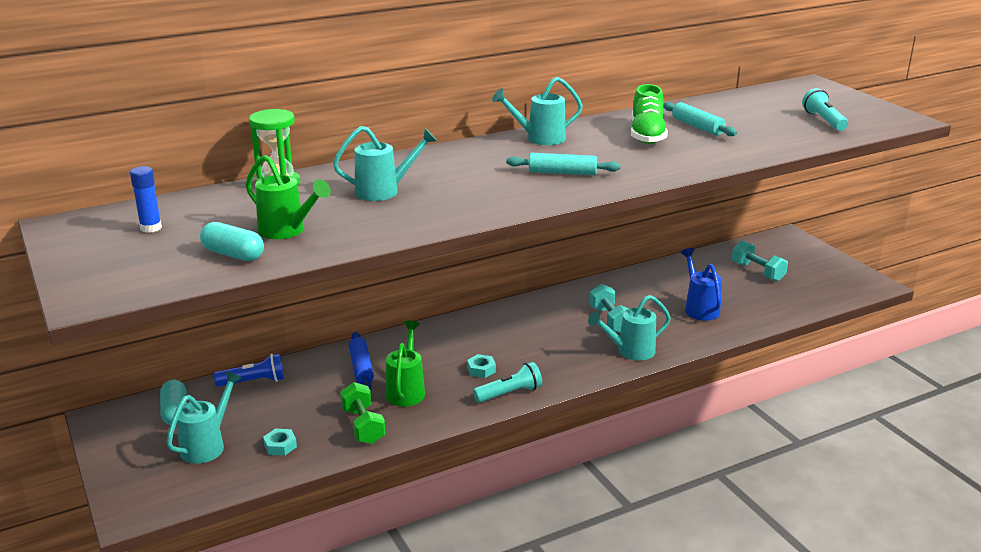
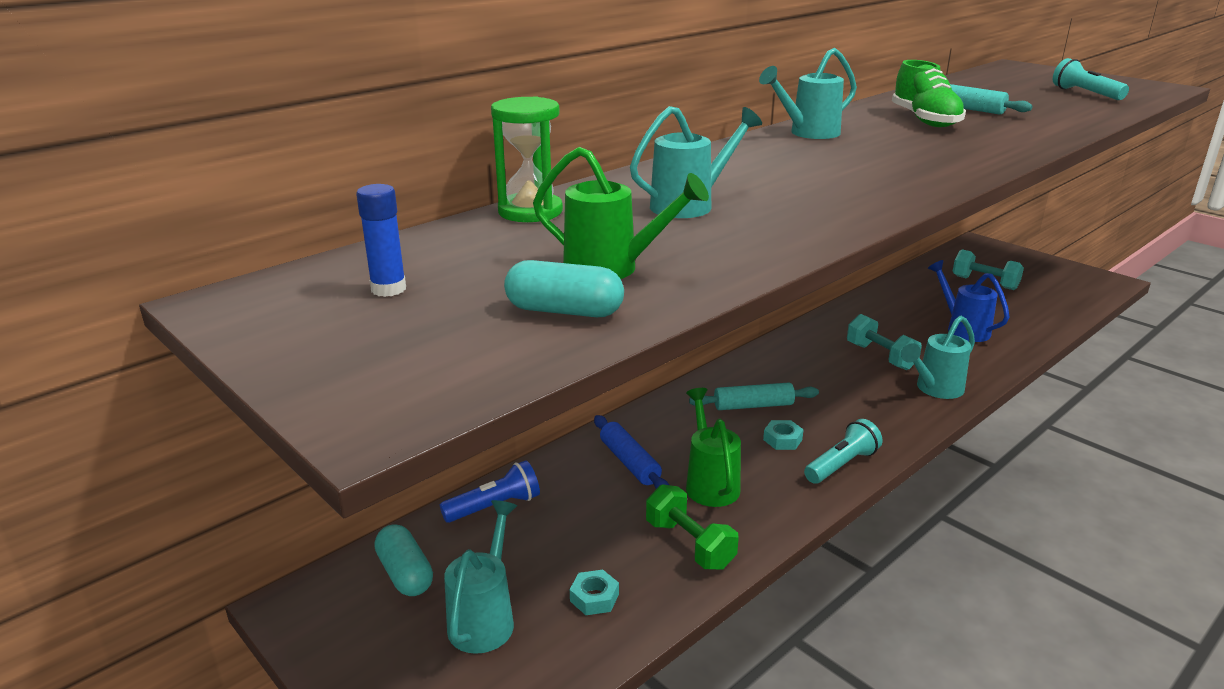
camera: 15 degrees left, 0 degrees up
turquoise rolling pin [506,153,620,175] -> turquoise rolling pin moved to [689,383,819,410]

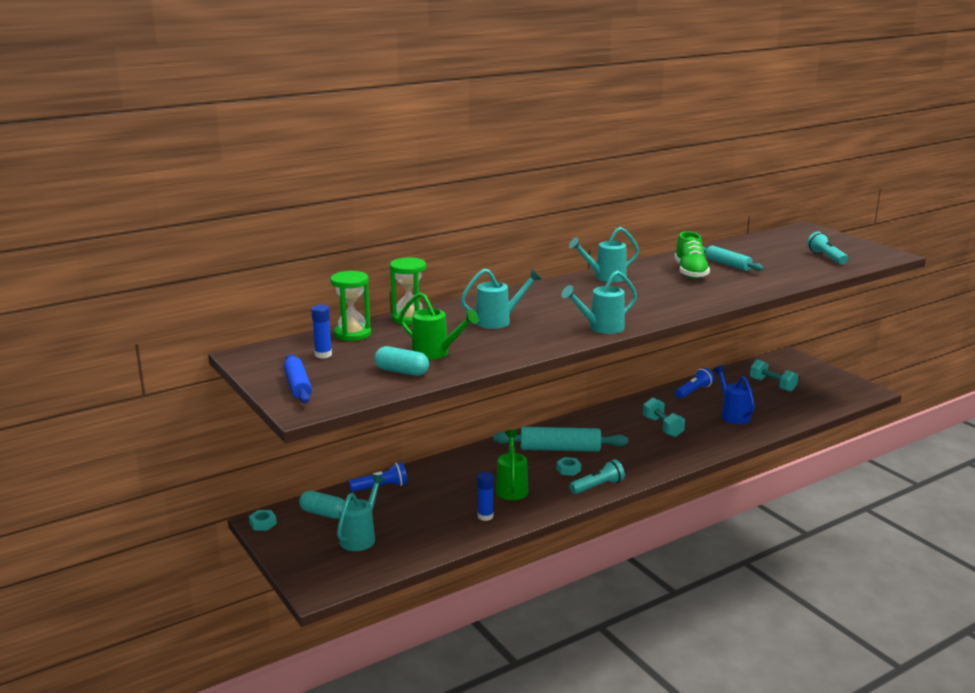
camera: 10 degrees right, 5 degrees down
turquoise capsule [374,524,433,596] -> turquoise capsule turned 45 degrees counterclockwise [299,491,345,519]
turquoise nut [570,570,619,615] -> turquoise nut moved to [249,510,277,531]
blue rolling pin [594,415,669,489] -> blue rolling pin moved to [284,354,312,403]
green dumbbell [646,484,739,570] -> blue glue stick [477,472,494,521]
turquoise rolling pin [689,383,819,410] -> turquoise rolling pin [493,427,629,452], size x1.57
turquoise watering can [901,316,975,399] -> turquoise watering can moved to [562,270,637,334]
none -> green hourglass [330,271,371,341]
none -> blue flashlight [675,368,714,399]

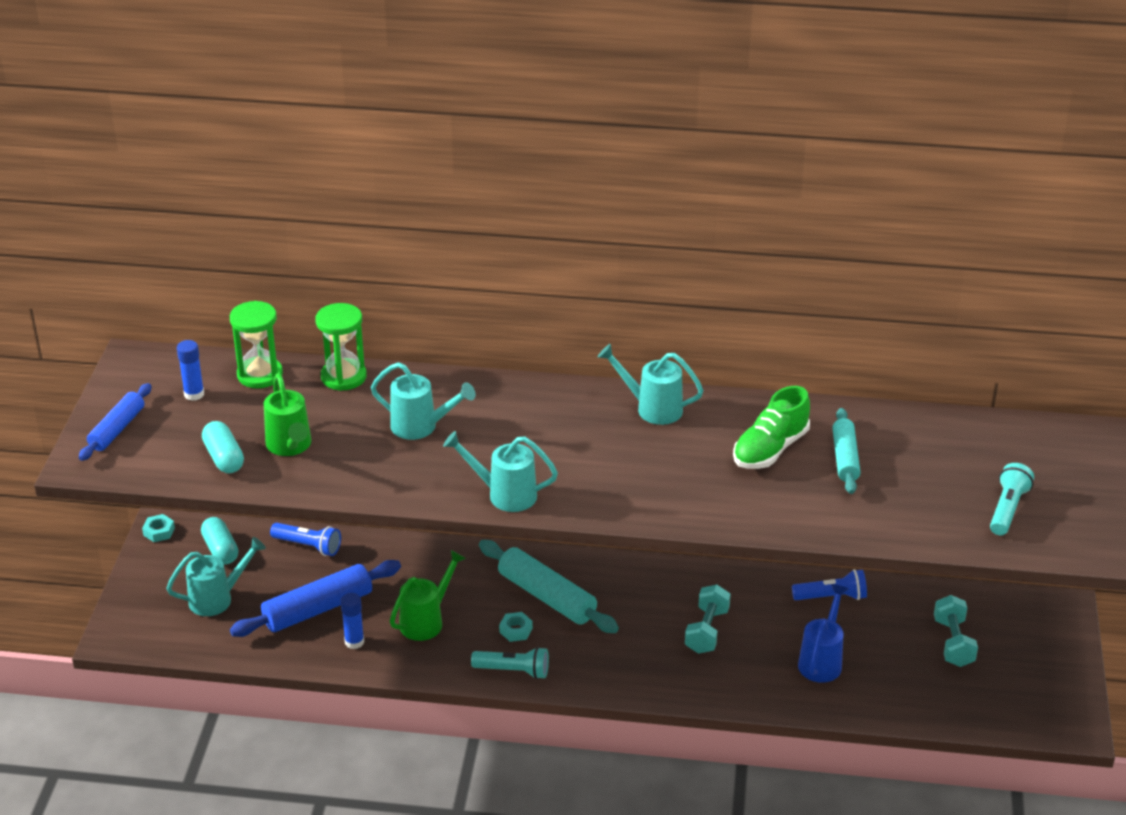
camera: 40 degrees right, 15 degrees up
none -> blue rolling pin [230,560,401,637]

